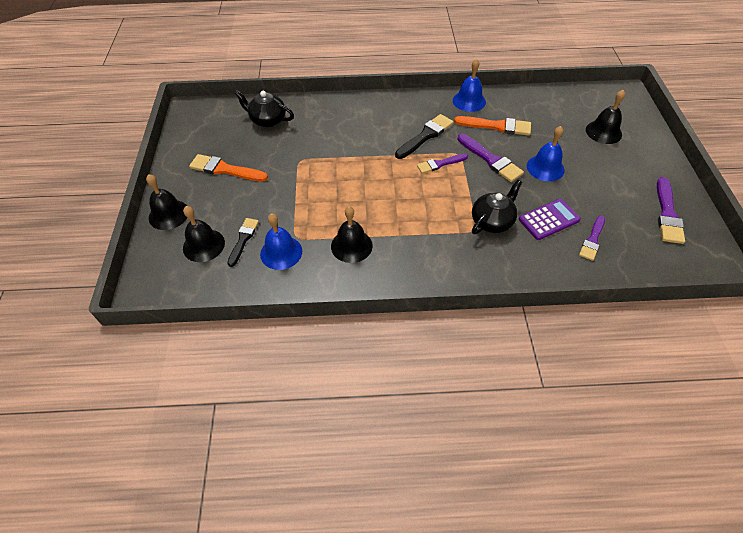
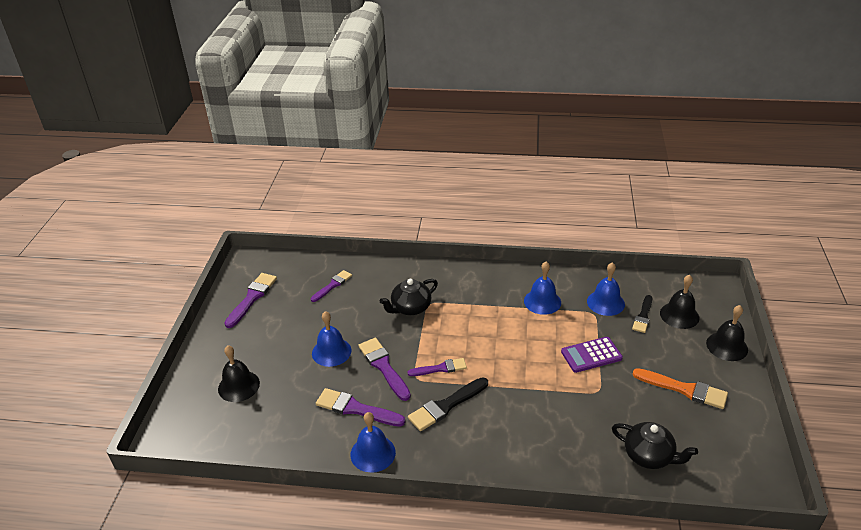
camera: 170 degrees left, 15 degrees down
black bell [331,206,373,263] -> blue bell [524,262,561,315]
orange brush [454,116,531,136] -> purple brush [316,388,405,427]
purple calculator [519,199,581,240] -> purple calculator moved to [561,337,623,373]

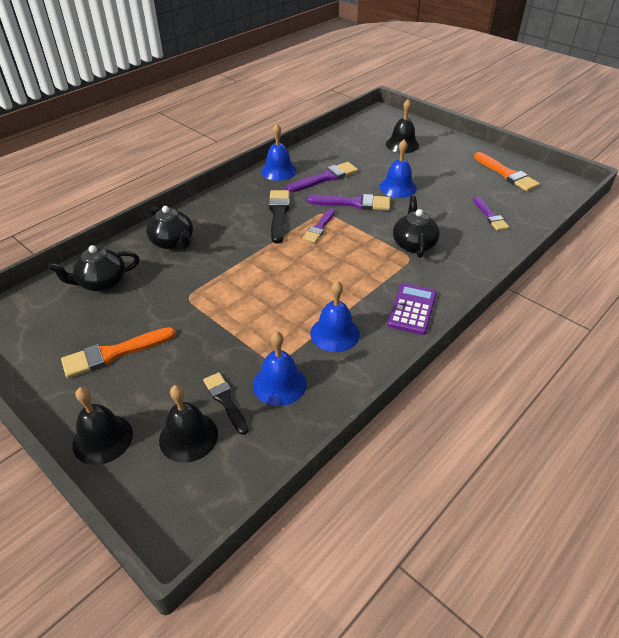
camera: 125 degrees right, 5 degrees up
purple brush [224,273,277,328] -> orange brush [474,152,540,191]
purple calculator [561,337,623,373] -> purple calculator moved to [388,283,437,335]
none -> black teapot [146,206,193,250]

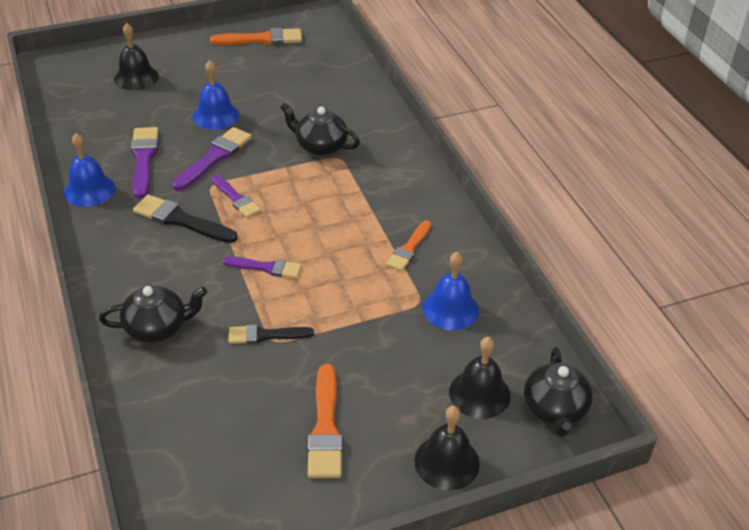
camera: 65 degrees left, 0 degrees up
black teapot [48,245,140,291] -> black teapot moved to [524,347,593,437]
black brush [203,372,249,435] -> black brush moved to [229,325,314,344]
blue bell [310,281,360,352] -> orange brush [386,221,431,271]
purple calculator [388,283,437,335] -> none
purple brush [474,197,509,231] -> purple brush moved to [223,257,302,278]

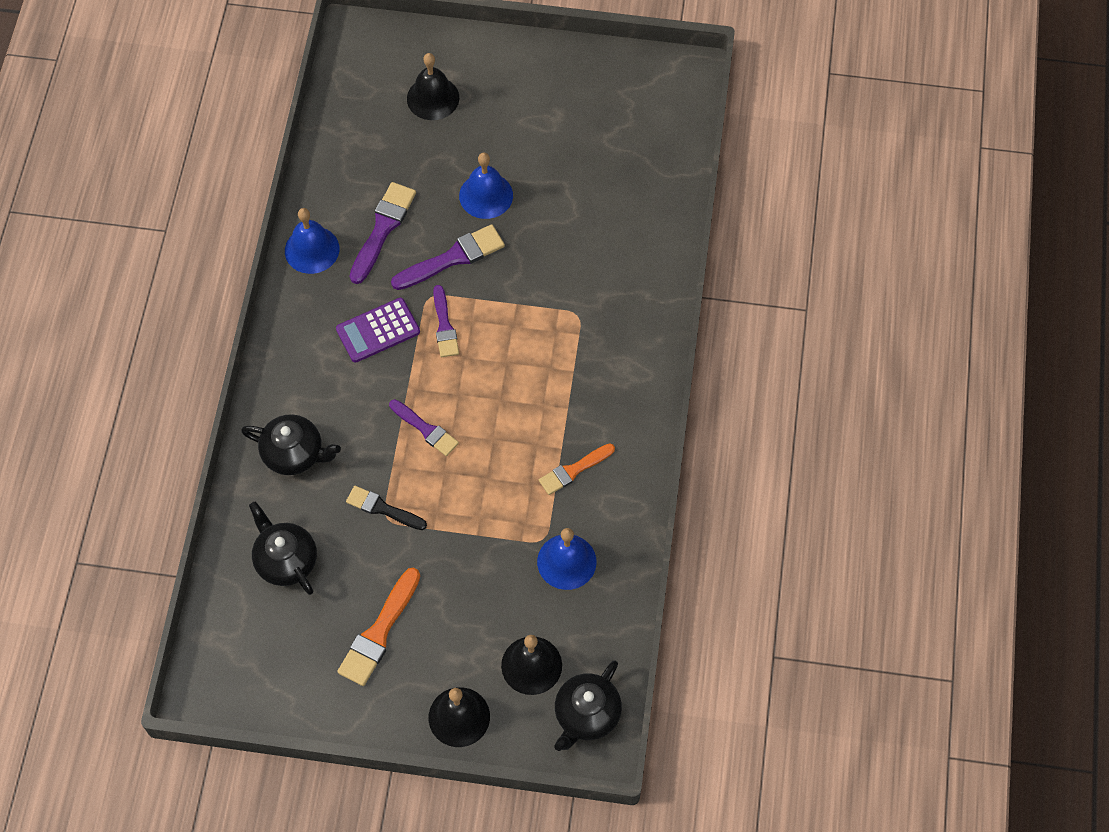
camera: 30 degrees right, 20 degrees up
black brush [133,194,238,243] -> purple calculator [336,298,420,363]
orange brush [210,28,302,45] -> none
black teapot [280,103,360,156] -> black teapot moved to [249,501,317,595]

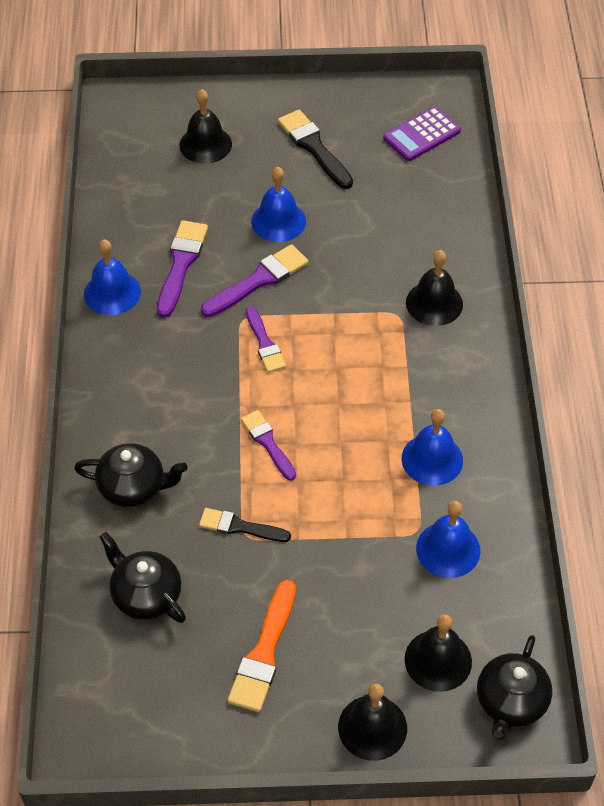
camera: 10 degrees left, 10 degrees down
purple calculator [336,298,420,363] -> purple calculator moved to [383,107,461,161]
purple brush [389,399,459,456] -> purple brush turned 150 degrees counterclockwise [241,410,296,481]
orange brush [539,443,615,495] -> blue bell [402,409,463,486]
none -> black brush [278,110,353,189]
none -> black bell [406,250,463,326]

